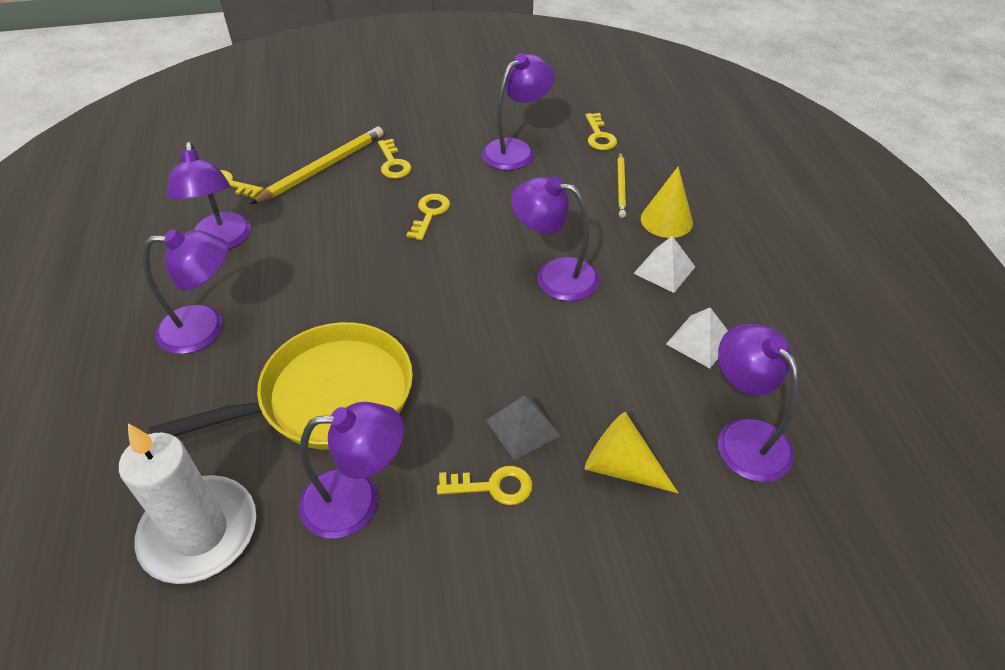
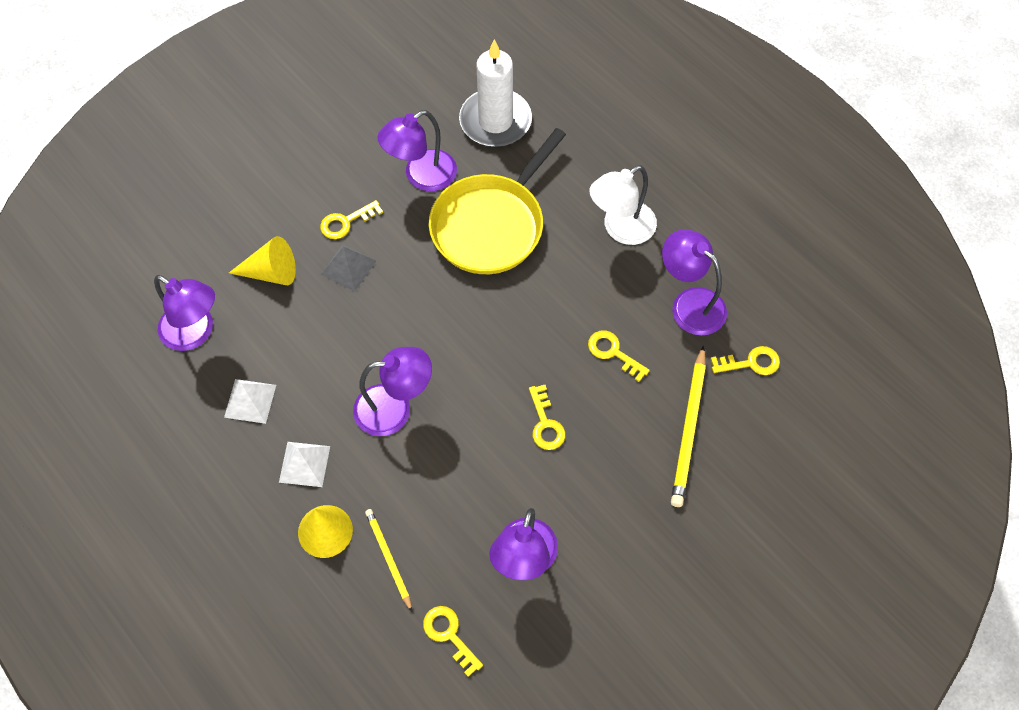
camera: 150 degrees right, 15 degrees up
purple lamp [143,229,228,354] -> white lamp [589,165,657,245]
yellow key [378,139,411,179] -> yellow key moved to [588,330,650,382]

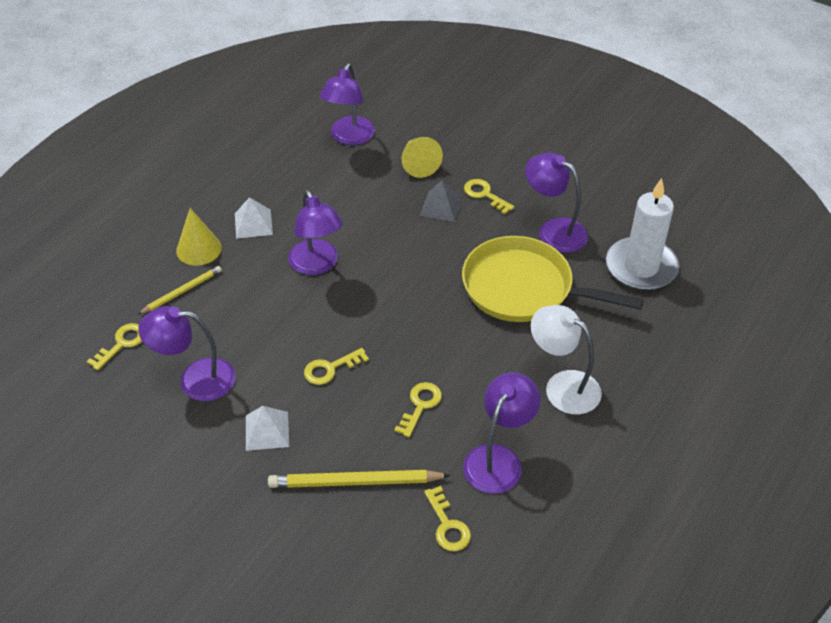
camera: 75 degrees right, 15 degrees down
white pyramid [224,379,276,424] -> white pyramid moved to [246,406,289,451]

